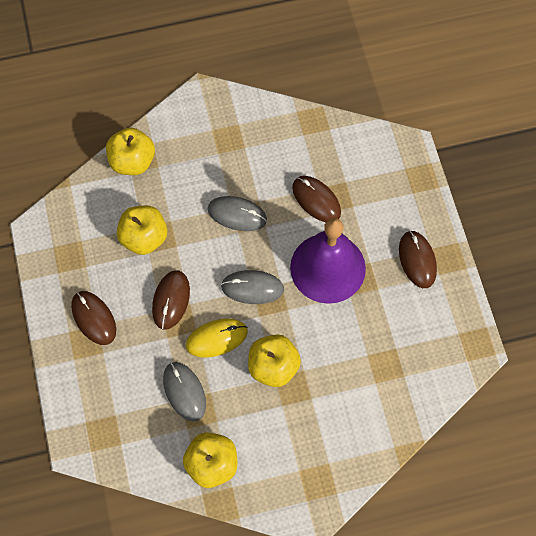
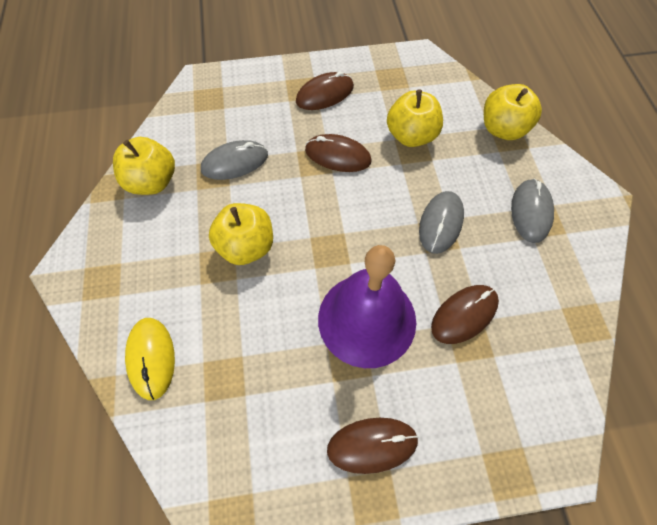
camera: 95 degrees right, 5 degrees down
yellow mouse [186,319,248,358] -> yellow mouse moved to [125,318,175,400]
grey mouse [221,270,284,304] -> grey mouse moved to [511,179,554,243]

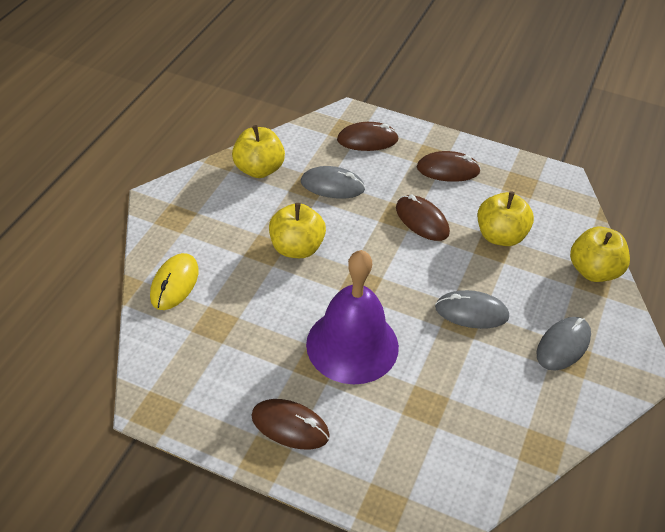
camera: 30 degrees right, 15 degrees down
grey mouse [419,191,464,254] -> grey mouse turned 45 degrees clockwise [435,290,509,329]
brown mouse [431,285,499,344] -> brown mouse moved to [337,122,399,151]

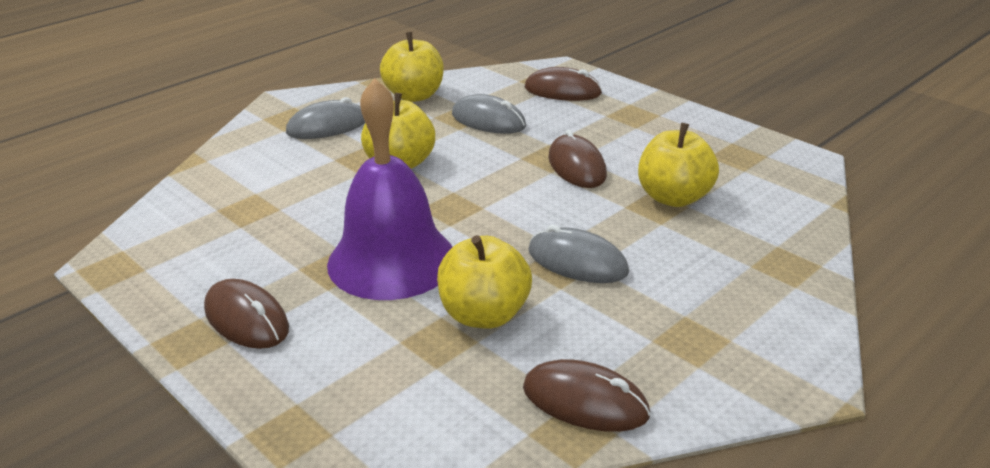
camera: 25 degrees right, 15 degrees down
yellow mouse [150,253,199,310] -> none
brown mouse [417,151,481,182] -> brown mouse moved to [523,359,650,432]
grey mouse [537,317,591,371] -> grey mouse moved to [286,97,365,139]
yellow apple [570,227,630,282] -> yellow apple moved to [437,235,532,329]

